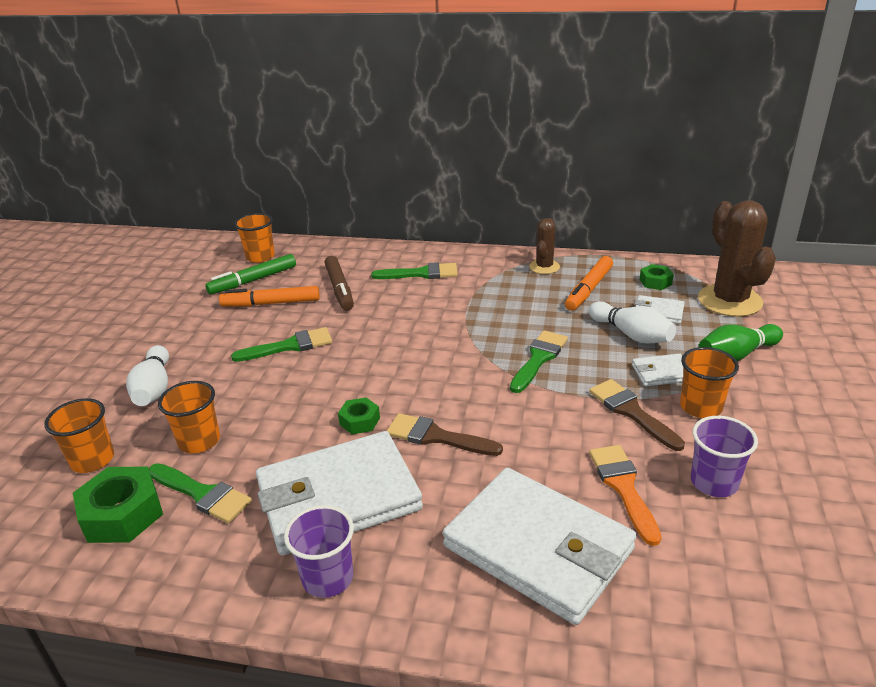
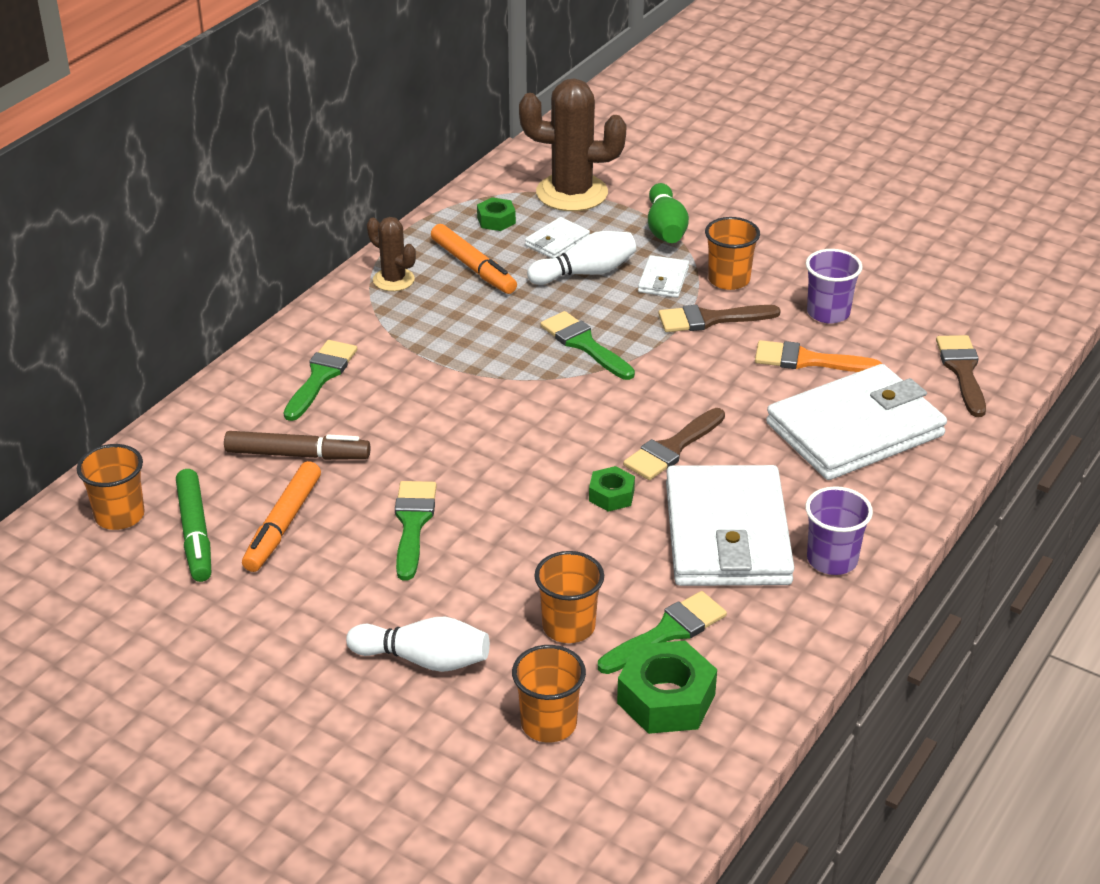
camera: 70 degrees left, 5 degrees up
none -> brown brush [936,335,986,417]

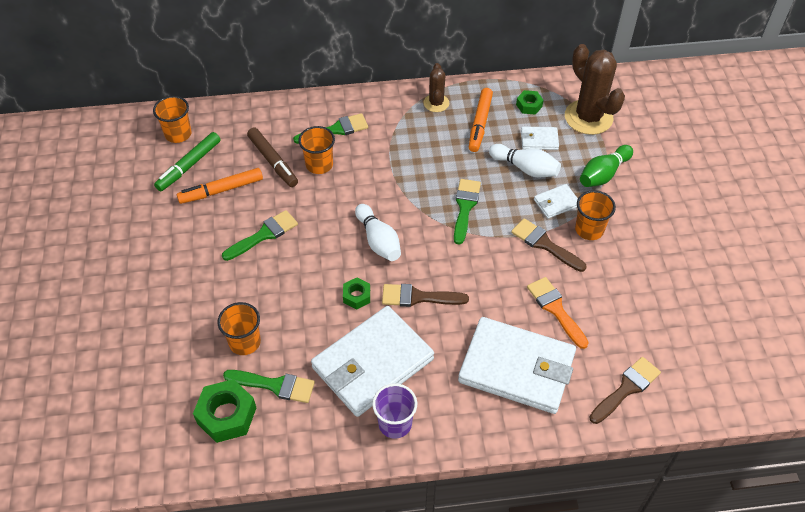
camera: 50 degrees right, 15 degrees up
white bowling pin [346,617,490,672] -> white bowling pin moved to [355,204,401,261]
orange cup [512,645,586,742] -> orange cup moved to [298,126,335,174]
purple cup [806,249,863,324] -> none

